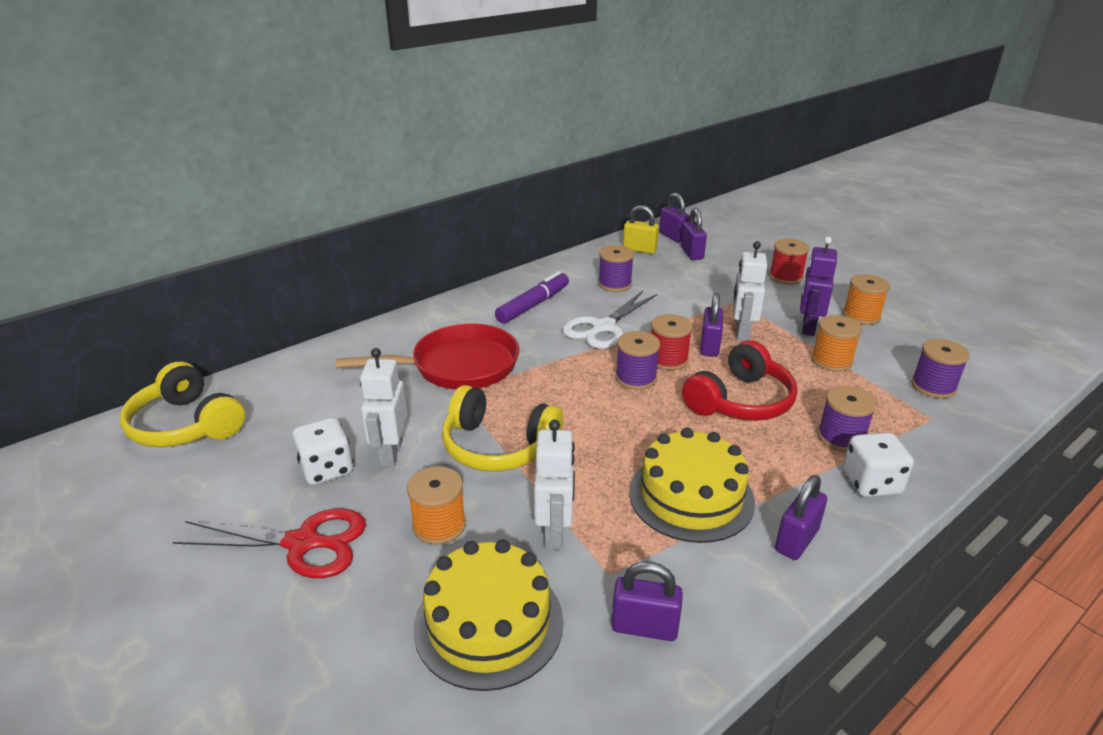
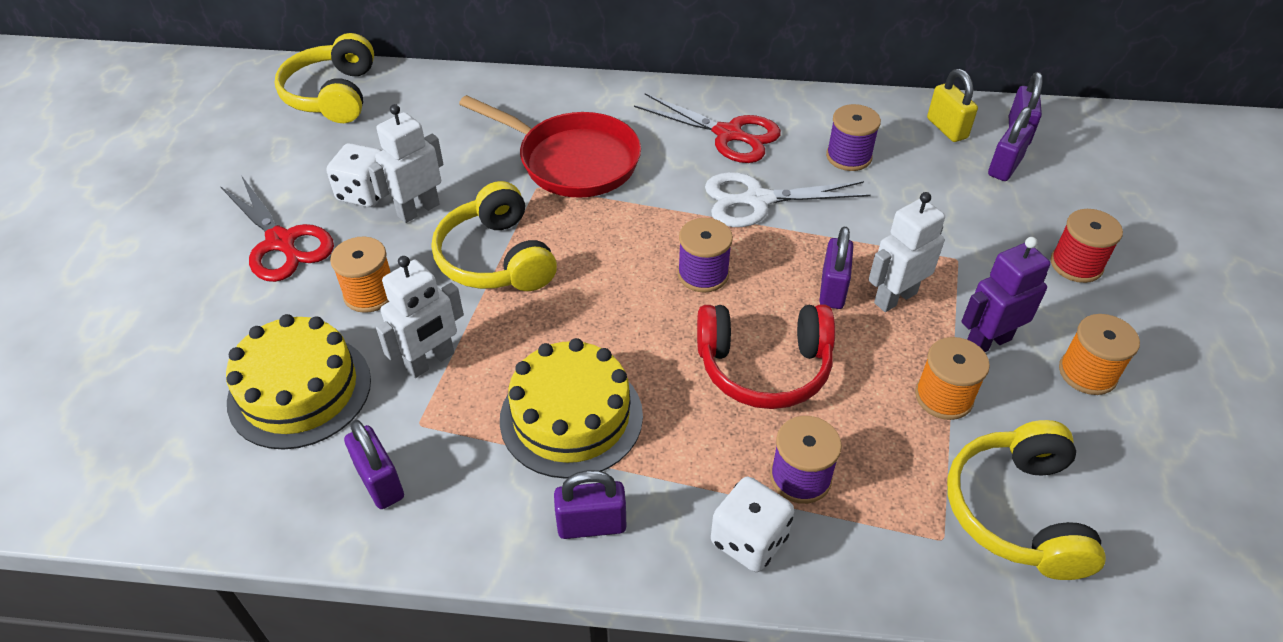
camera: 45 degrees right, 15 degrees up
purple marker [495,271,569,324] -> red scissors [634,93,781,163]
red spool [651,314,693,370] -> none
purple padlock [700,293,723,357] -> purple padlock turned 45 degrees counterclockwise [819,227,853,309]
purple spool [911,339,970,399] -> yellow headphones [947,420,1106,580]

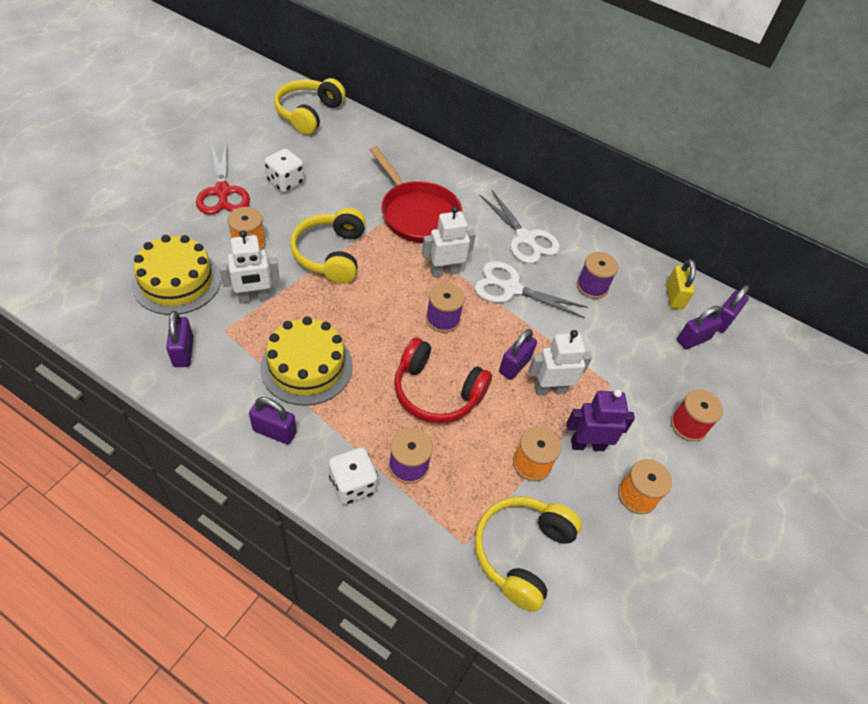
camera: 20 degrees right, 5 degrees up
white robot [368,104,443,223] -> white robot moved to [422,206,476,277]
red scissors [634,93,781,163] -> white scissors [479,189,560,264]

